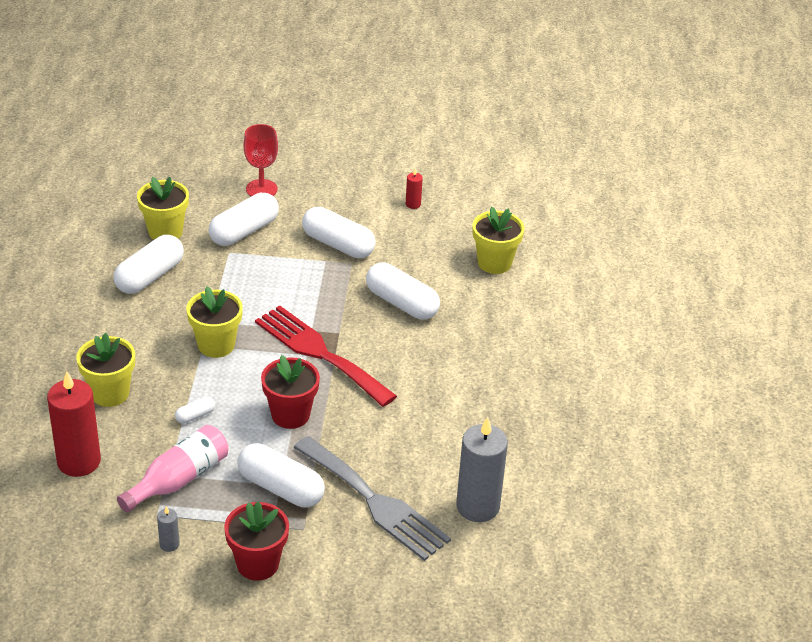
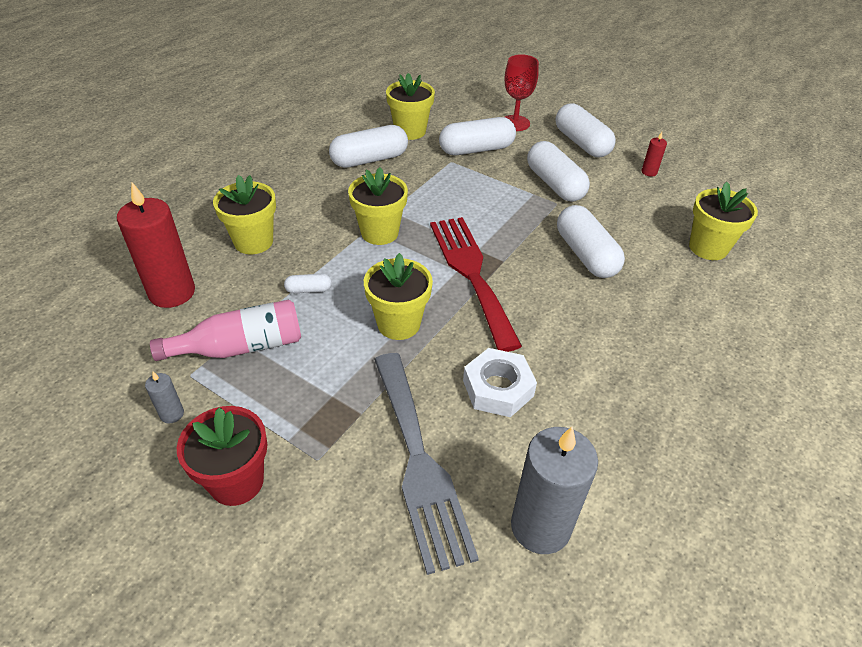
camera: 30 degrees right, 5 degrees up
white capsule [237,443,325,507] -> white capsule moved to [555,103,616,157]
red flower pot [261,355,320,429] -> yellow flower pot [364,253,433,340]
none -> white nut [463,348,537,417]

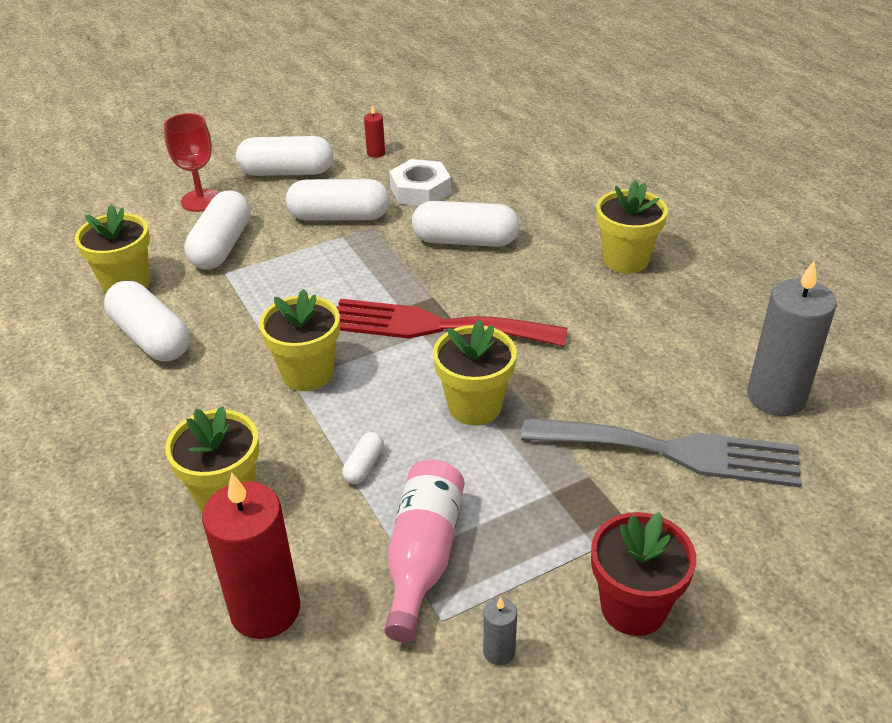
camera: 60 degrees left, 5 degrees down
white capsule [329,125,408,168] -> white capsule turned 45 degrees counterclockwise [104,281,190,361]
white nut [463,348,537,417] -> white nut moved to [389,159,451,206]
yellow flower pot [689,182,758,260] -> yellow flower pot moved to [596,180,668,274]

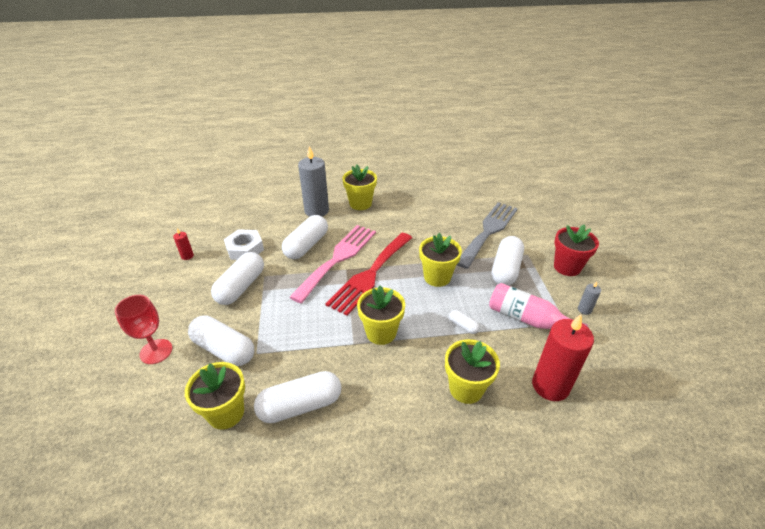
camera: 70 degrees left, 0 degrees up
white capsule [236,136,334,176] -> white capsule moved to [492,236,524,286]
grey candle [747,260,837,416] -> grey candle moved to [298,146,329,217]
none -> pink fork [289,225,376,304]

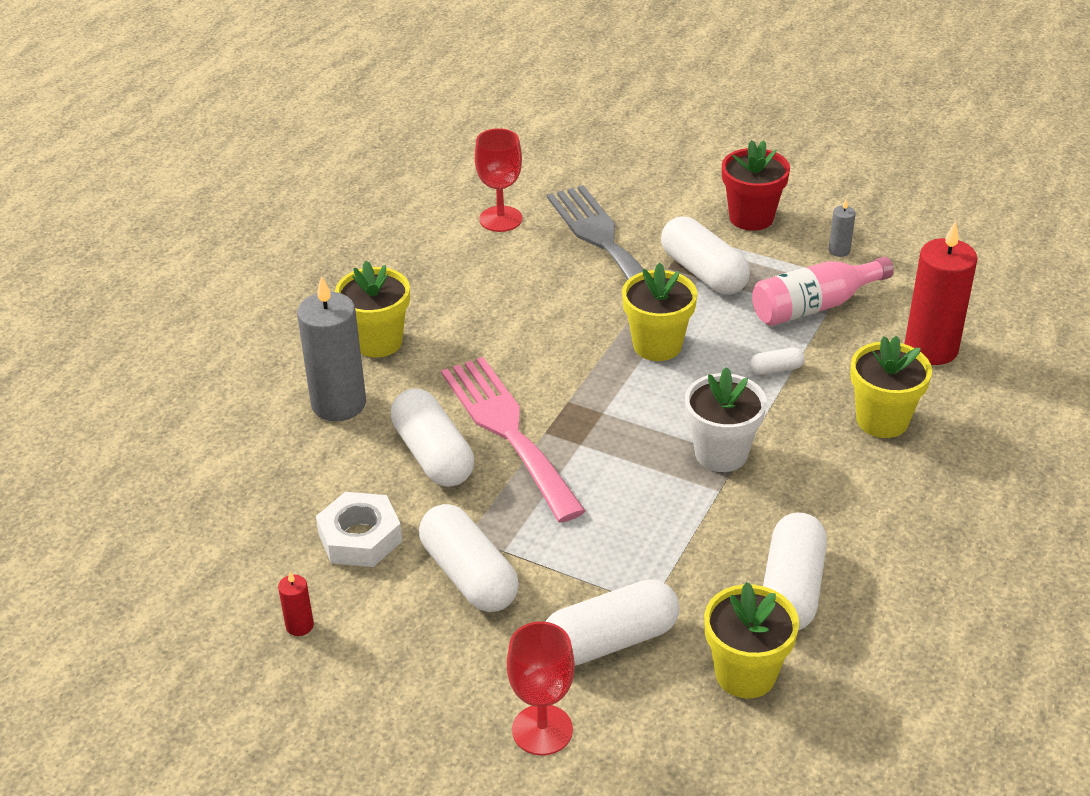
camera: 55 degrees left, 0 degrees up
red fork [325,233,412,316] -> none
yellow flower pot [357,285,405,345] -> white flower pot [685,367,767,472]
none -> red goblet [475,128,522,232]

